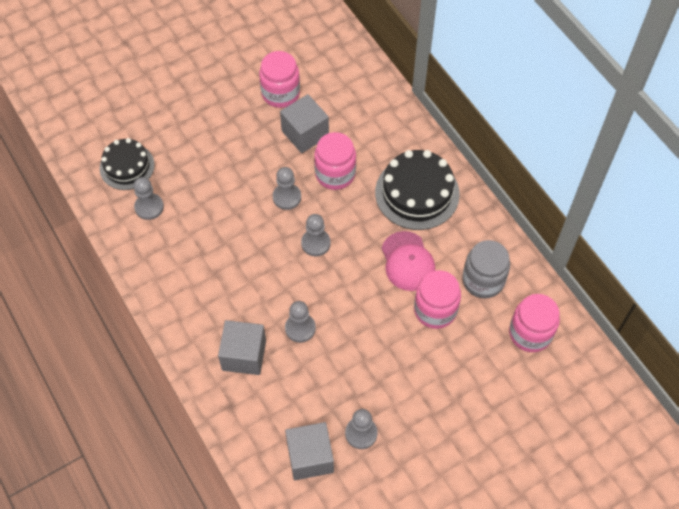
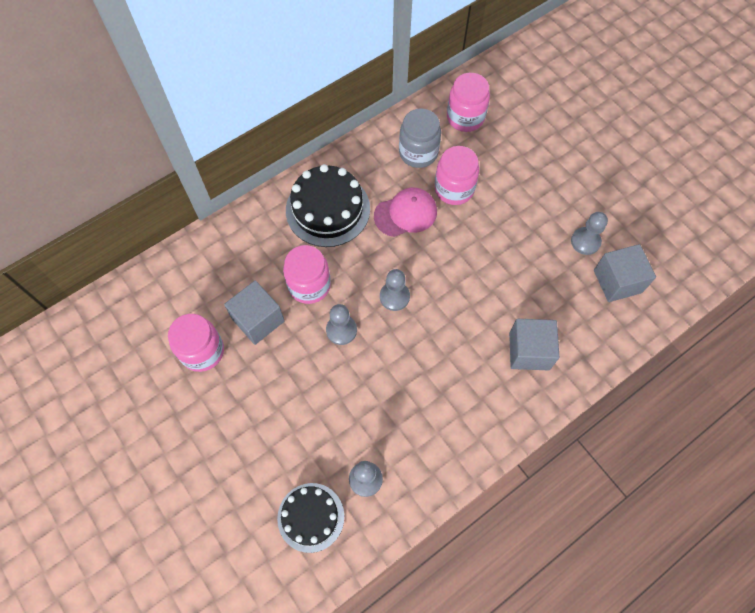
camera: 95 degrees left, 5 degrees up
grey pawn [285,301,316,343] -> none

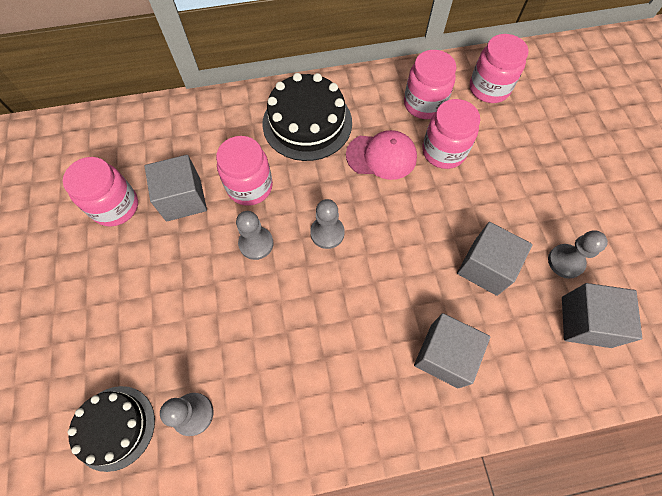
camera: 25 degrees right, 0 degrees up
grey jar [399,108,441,168] -> pink jar [404,50,456,119]
none -> grey cube [457,222,533,296]

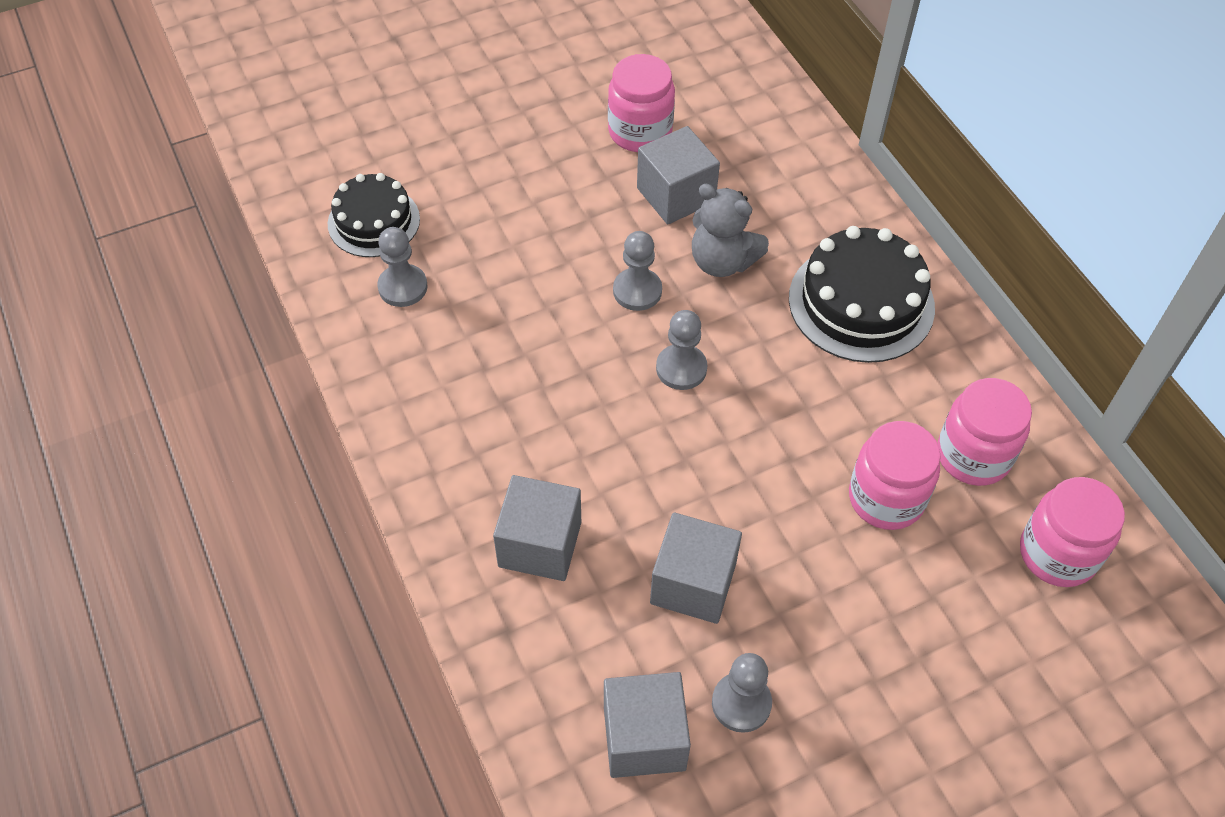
camera: 75 degrees right, 10 degrees down
pink jar [216,136,273,206] -> grey teddy bear [692,184,769,277]
pink cap [346,130,417,180] -> none

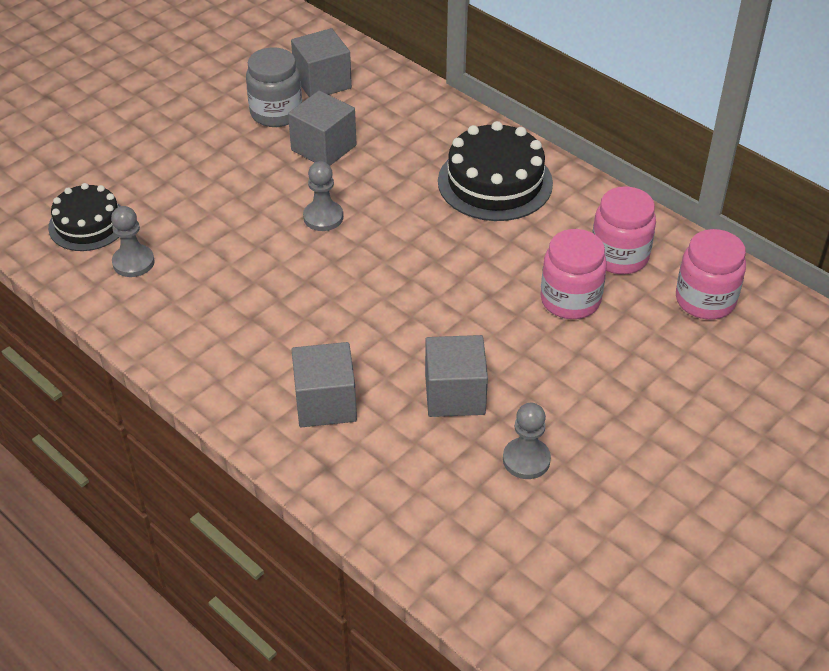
camera: 20 degrees left, 10 degrees down
grey cube [604,672,691,778] -> grey cube moved to [291,28,352,97]
pink jar [608,54,675,152] -> grey jar [246,47,302,127]
grey pawn [656,310,708,390] -> none
grey teddy bear [692,184,769,277] -> none

